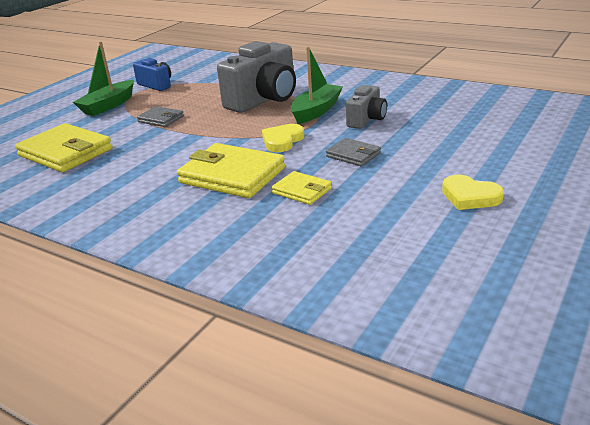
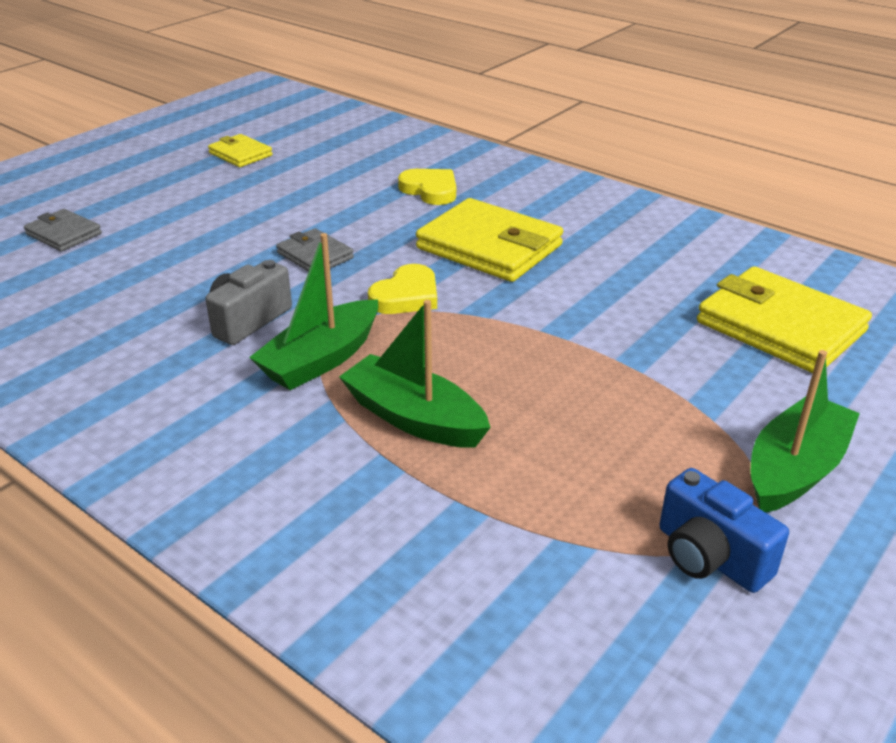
camera: 175 degrees left, 5 degrees up
grey wallet [137,106,184,127] -> grey wallet moved to [24,209,102,252]
grey camera [217,41,296,113] -> green boat [339,300,491,448]
yellow wallet [271,171,332,205] -> yellow wallet moved to [208,134,272,167]
yellow heart [442,175,504,210] -> yellow heart moved to [398,169,456,205]

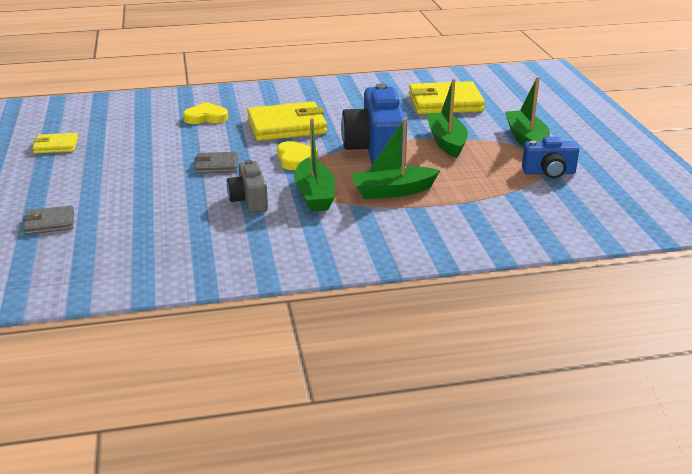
camera: 50 degrees left, 5 degrees down
none -> blue camera [341,83,407,166]
none -> green boat [427,78,468,158]

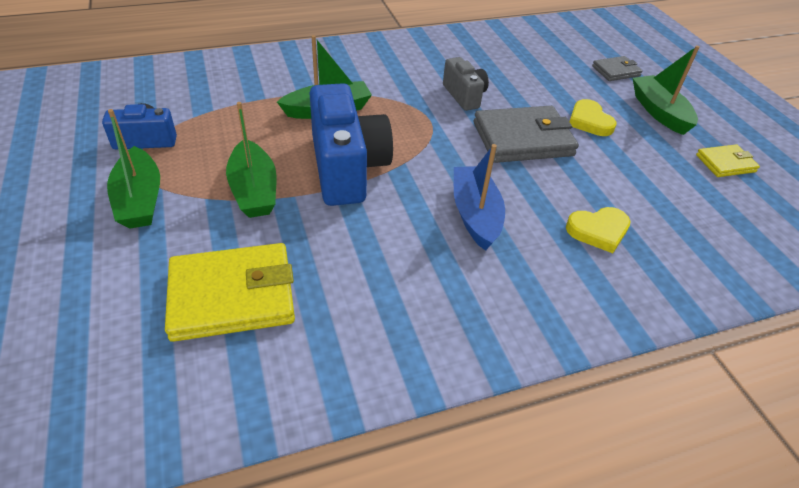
camera: 170 degrees right, 15 degrees up
grey wallet [194,152,238,173] -> grey wallet [474,106,579,163], size x1.90
yellow wallet [247,102,327,141] -> blue boat [454,144,505,251]
yellow heart [277,141,318,170] -> yellow heart moved to [570,99,616,136]
green boat [294,118,335,212] -> green boat moved to [633,46,700,135]

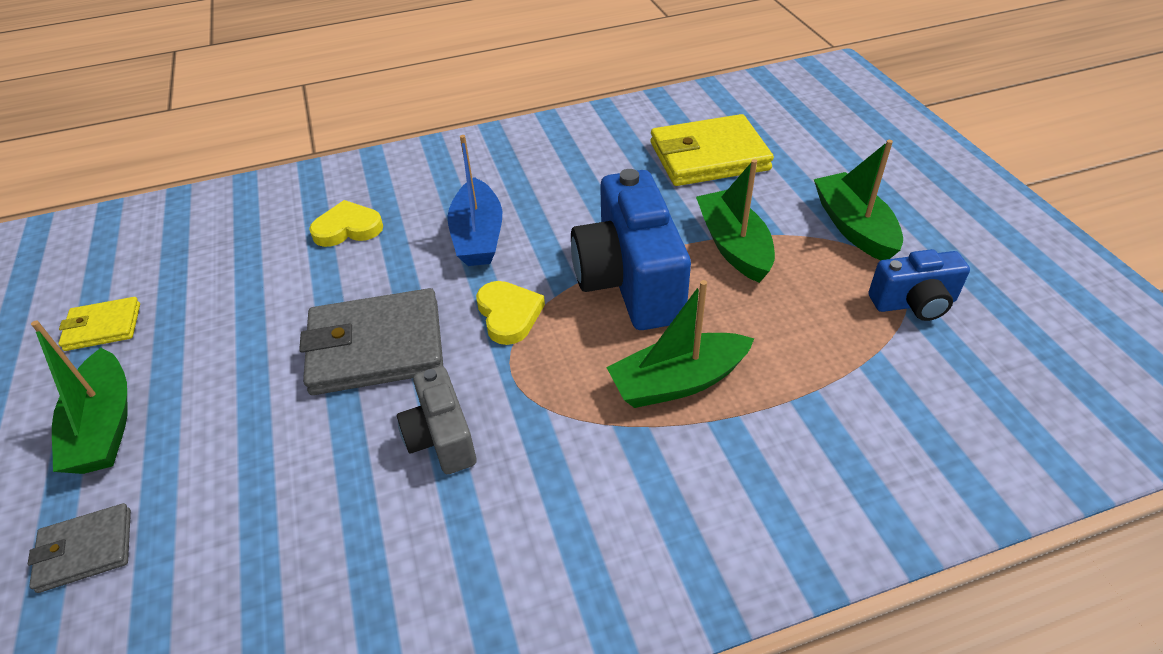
camera: 175 degrees left, 0 degrees up
yellow heart [570,99,616,136] -> yellow heart moved to [476,281,545,345]

